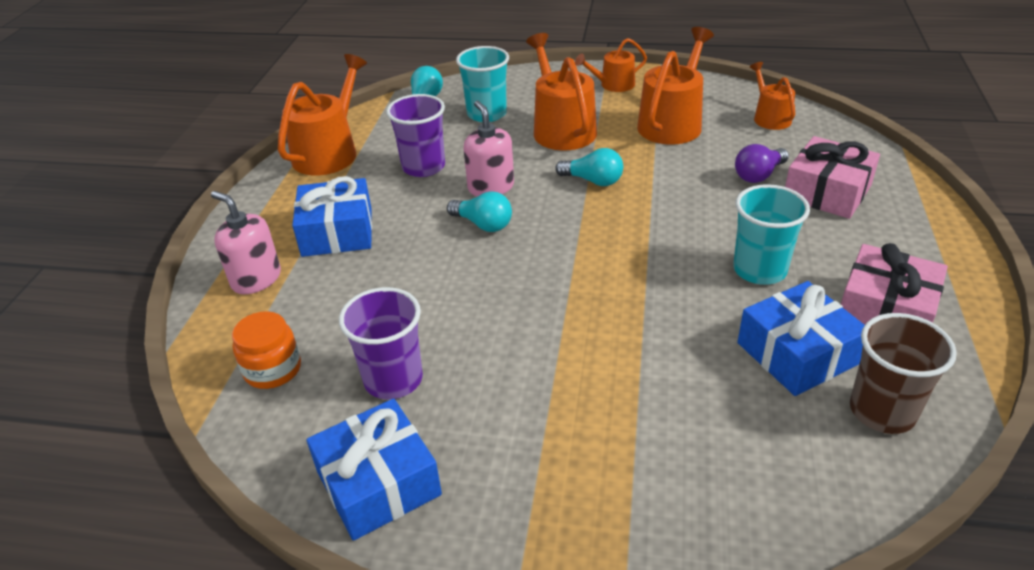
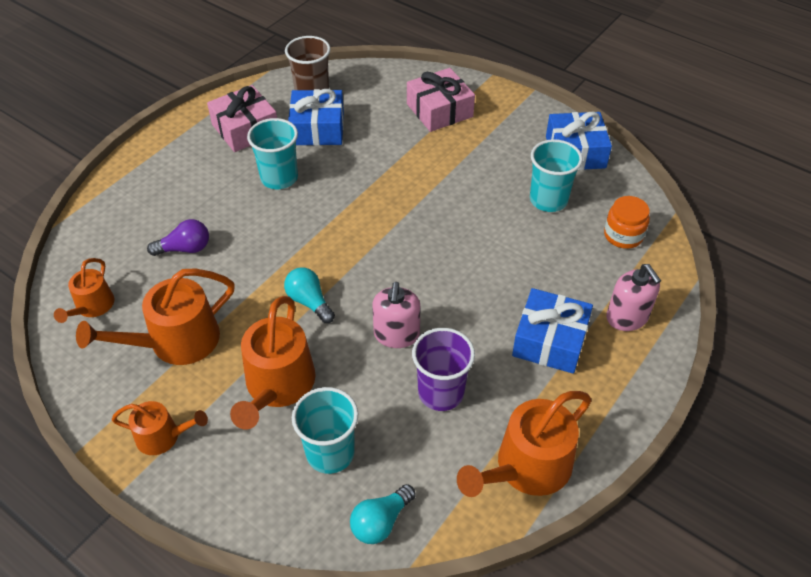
camera: 155 degrees left, 10 degrees up
purple cup [339,287,423,399] -> turquoise cup [530,139,583,212]
turquoise light bulb [447,191,512,232] -> none
pink gift [785,136,880,219] -> pink gift moved to [407,68,475,132]

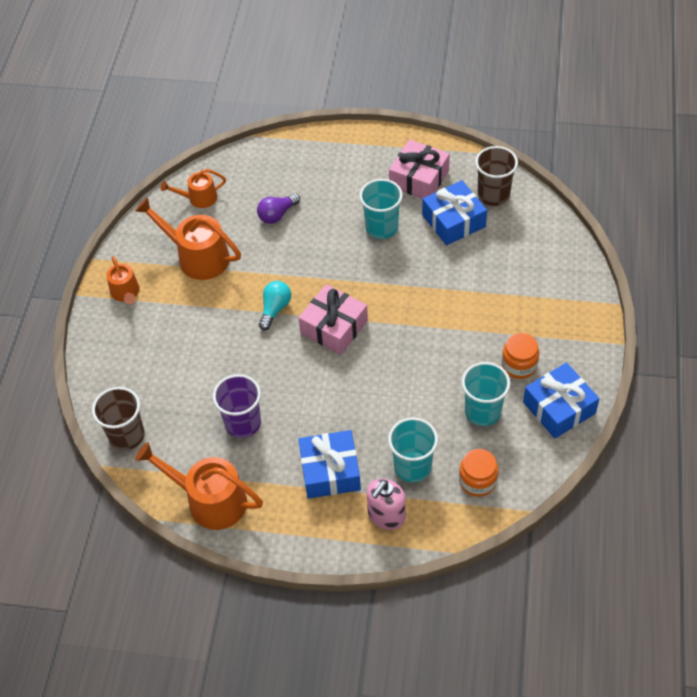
camera: 65 degrees right, 5 degrees up
purple light bulb [147,219,209,256] -> purple light bulb turned 90 degrees clockwise [257,193,300,224]
orange watering can [230,296,316,429] -> none
turquoise cup [292,387,358,474] -> turquoise cup moved to [388,417,438,482]
turquoise light bulb [350,484,416,544] -> brown cup [92,387,145,451]
pink soap dispenser [372,282,420,348] -> none
pink gift [407,68,475,132] -> pink gift moved to [298,284,368,355]
none -> orange jar [502,333,539,379]

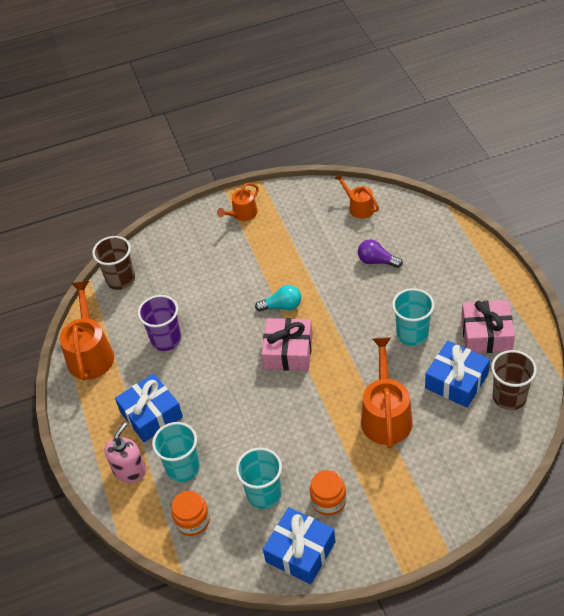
camera: 65 degrees right, 5 degrees down
orange watering can [135,197,241,280] -> orange watering can moved to [361,337,413,448]
pink soap dispenser [367,479,406,530] -> pink soap dispenser turned 105 degrees clockwise [104,422,146,483]

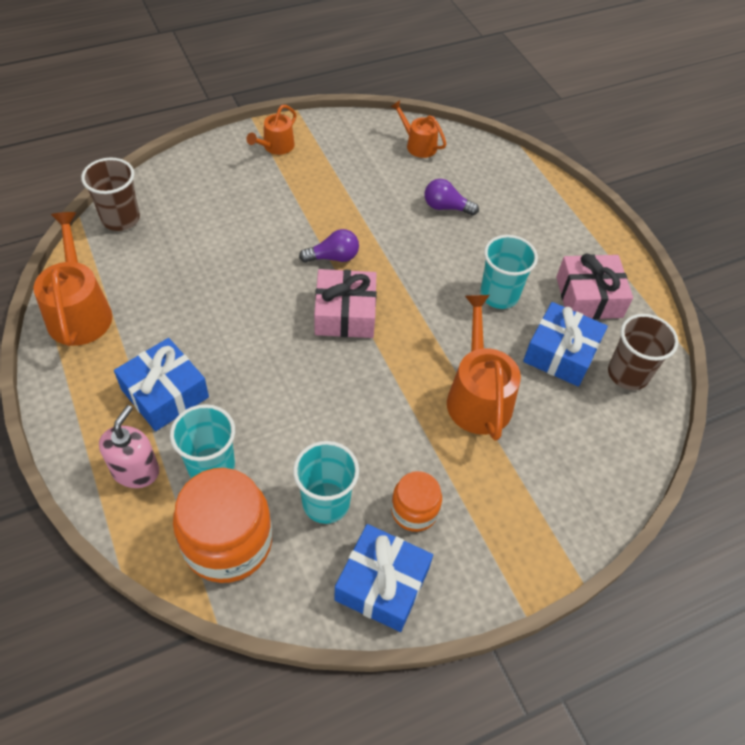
camera: 15 degrees left, 5 degrees up
purple cup [138,295,181,351] -> none
orange jar [171,491,210,536] -> orange jar [173,468,272,583], size x1.80
turquoise light bulb [255,285,301,311] -> purple light bulb [299,229,359,263]

